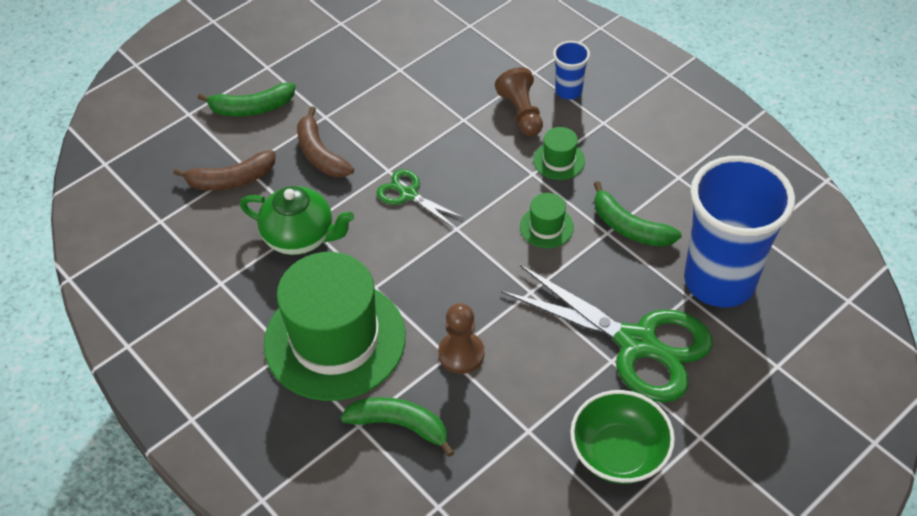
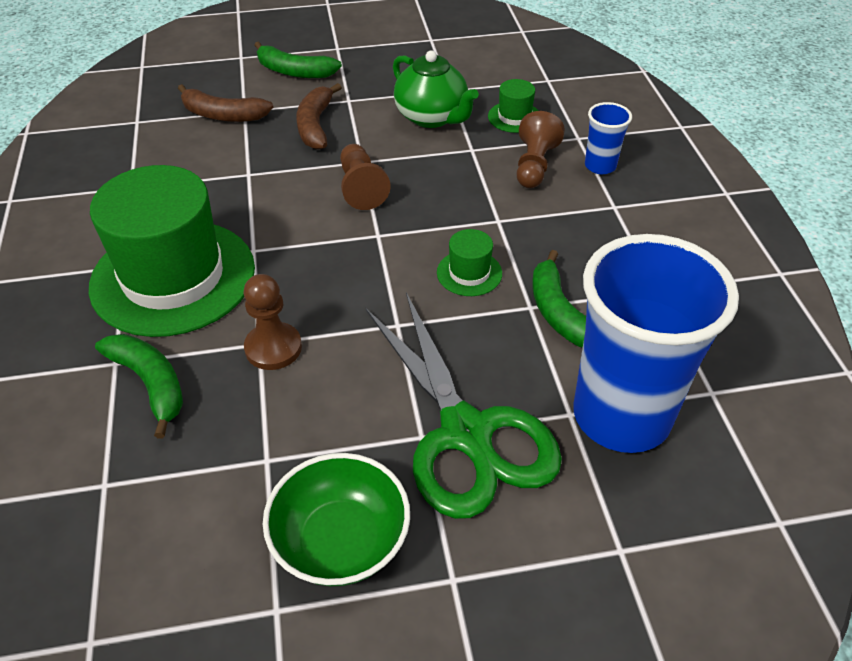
camera: 30 degrees right, 5 degrees down
green teapot [240,186,354,255] -> green teapot moved to [393,51,479,128]
green scissors [376,169,464,228] -> brown pawn [340,144,391,210]
green hat [533,127,585,180] -> green hat moved to [488,79,539,133]

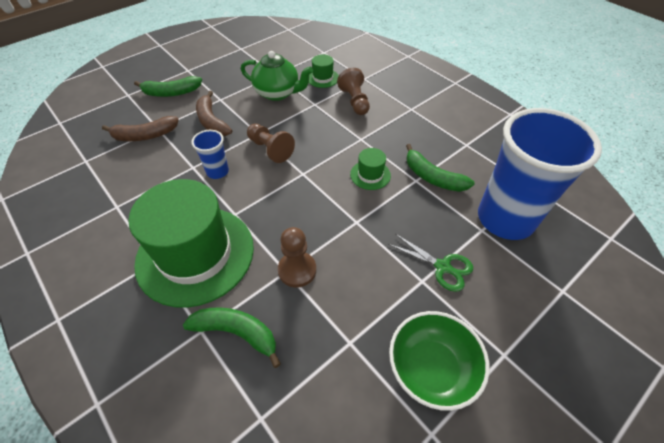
camera: 30 degrees left, 5 degrees up
green scissors [366,292,562,519] -> green scissors [388,234,473,292], size x0.48
blue cup [585,102,632,174] -> blue cup moved to [191,130,229,179]

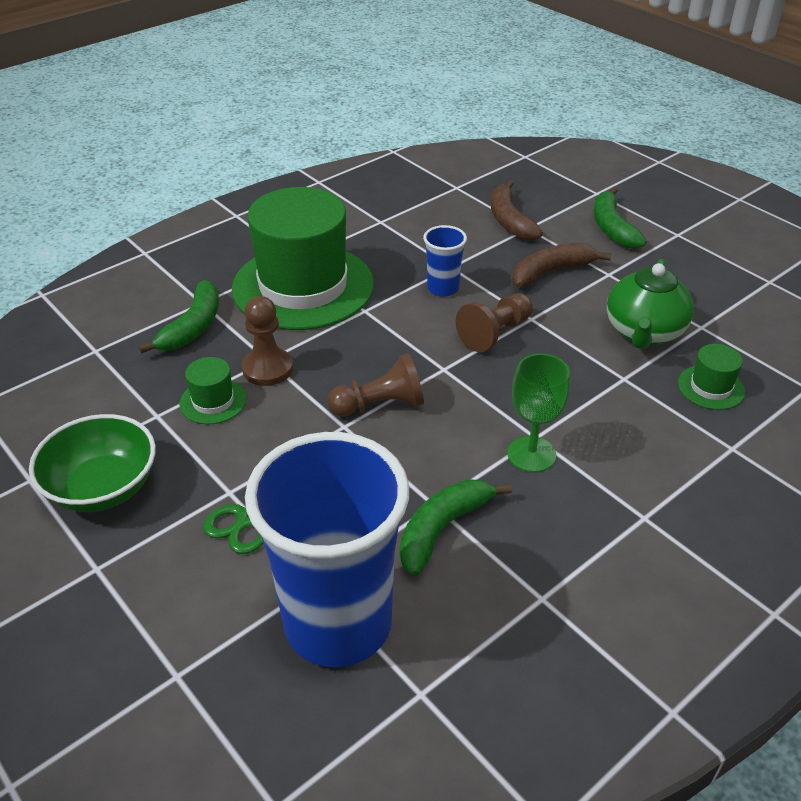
camera: 90 degrees right, 10 degrees down
brown pawn [337,68,370,115] -> brown pawn moved to [327,353,424,417]
green hat [350,148,391,190] -> green hat moved to [179,357,247,424]
none -> green goblet [507,354,570,472]

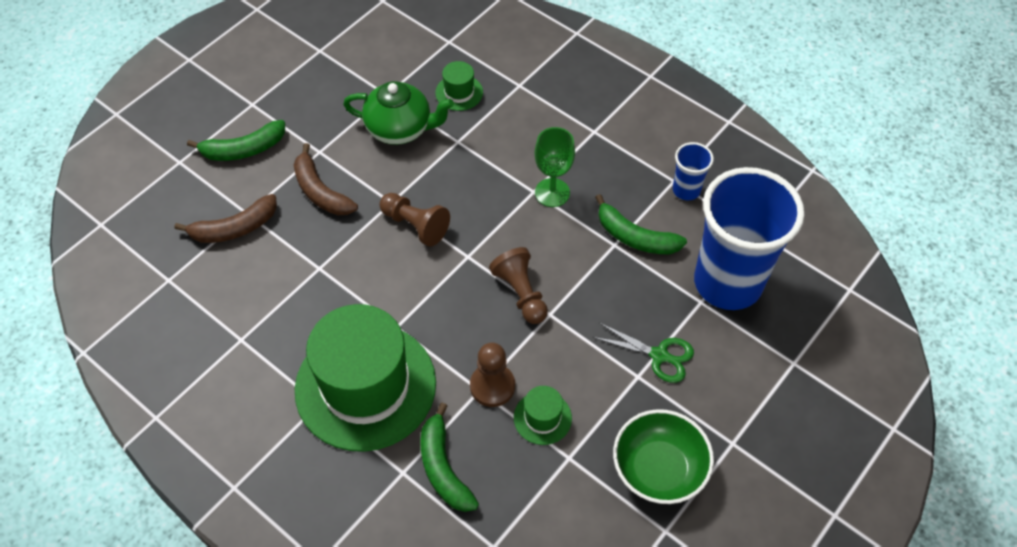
camera: 100 degrees left, 15 degrees up
green banana [138,280,219,354] -> green banana turned 120 degrees counterclockwise [421,403,479,512]
blue cup [423,225,467,297] -> blue cup moved to [673,142,714,200]

